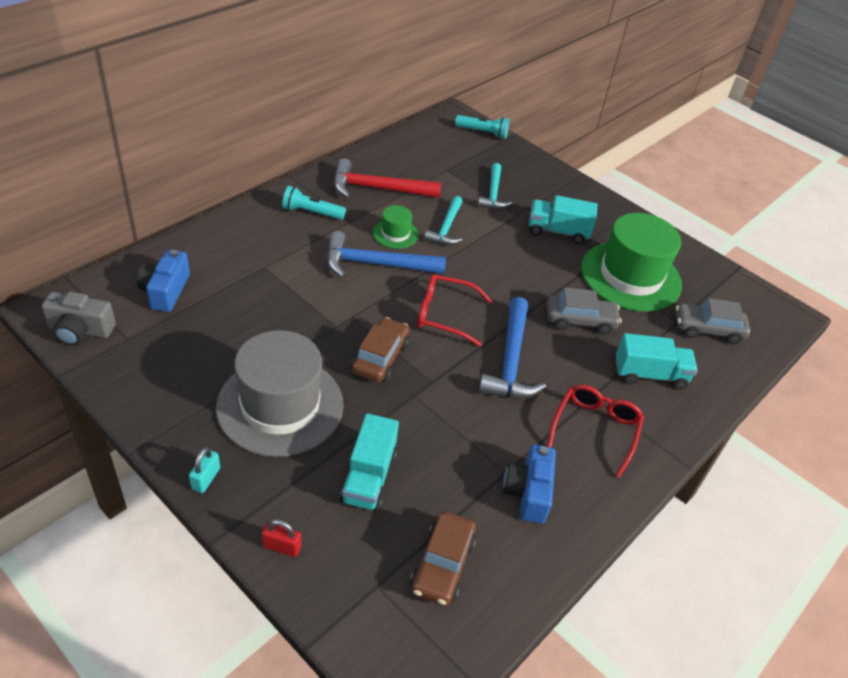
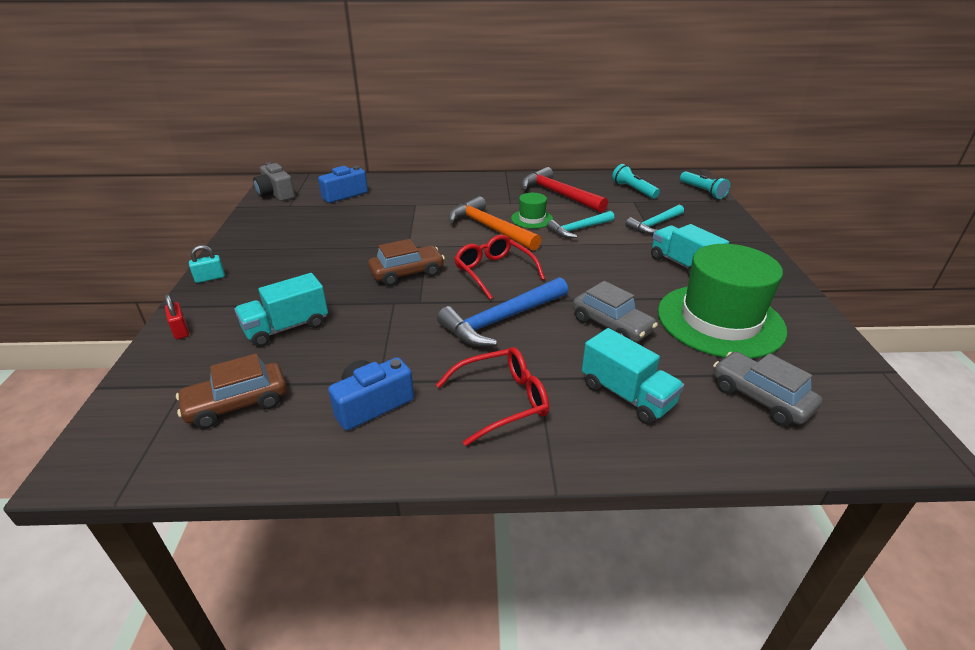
camera: 50 degrees right, 10 degrees down
grey hat [216,330,344,457] -> none
turquoise flashlight [282,186,346,220] -> turquoise flashlight moved to [612,164,660,199]
blue hammer [326,231,446,278] -> orange hammer [448,196,541,251]

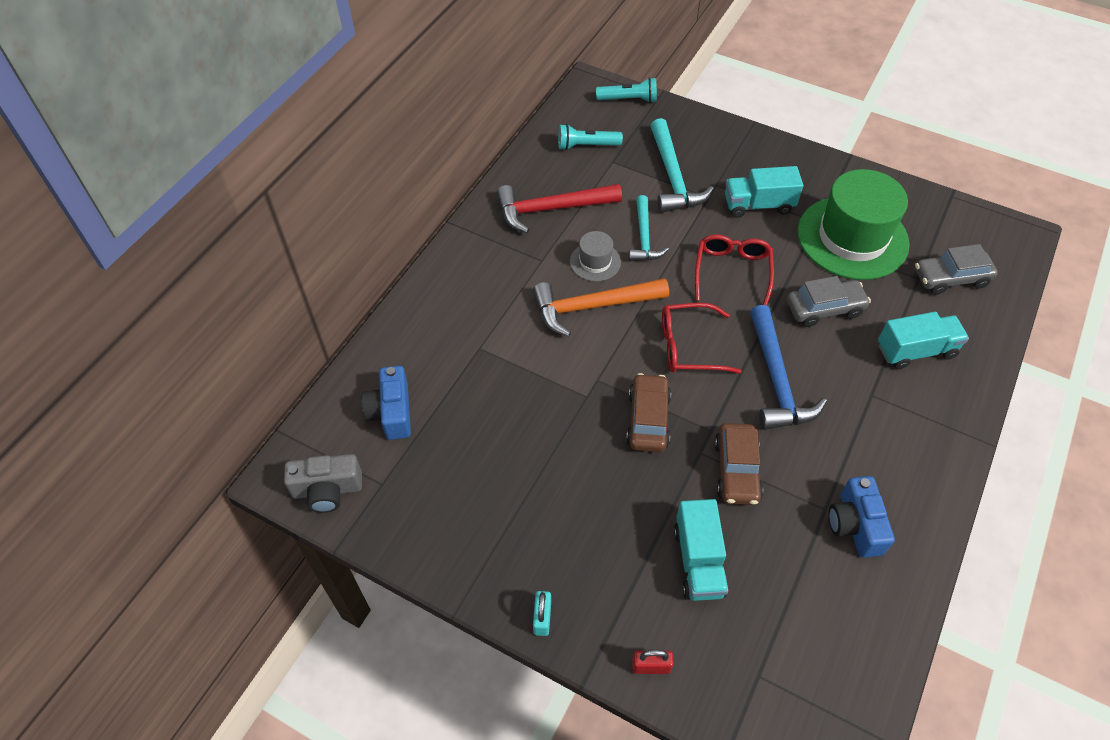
camera: 60 degrees left, 20 degrees up
brown car [176,353,287,429] -> brown car moved to [714,423,763,505]
red glasses [436,347,549,446] -> red glasses moved to [695,234,774,305]
green hat [511,193,553,229] -> grey hat [570,231,621,282]
turquoise hammer [626,204,684,234] -> turquoise hammer [651,118,714,213], size x1.53

